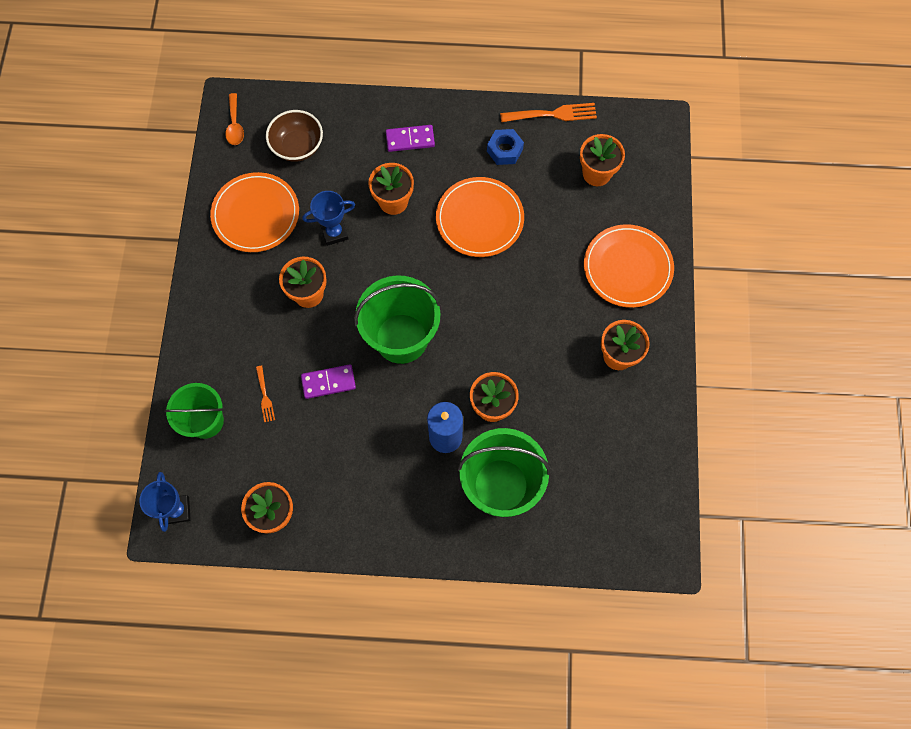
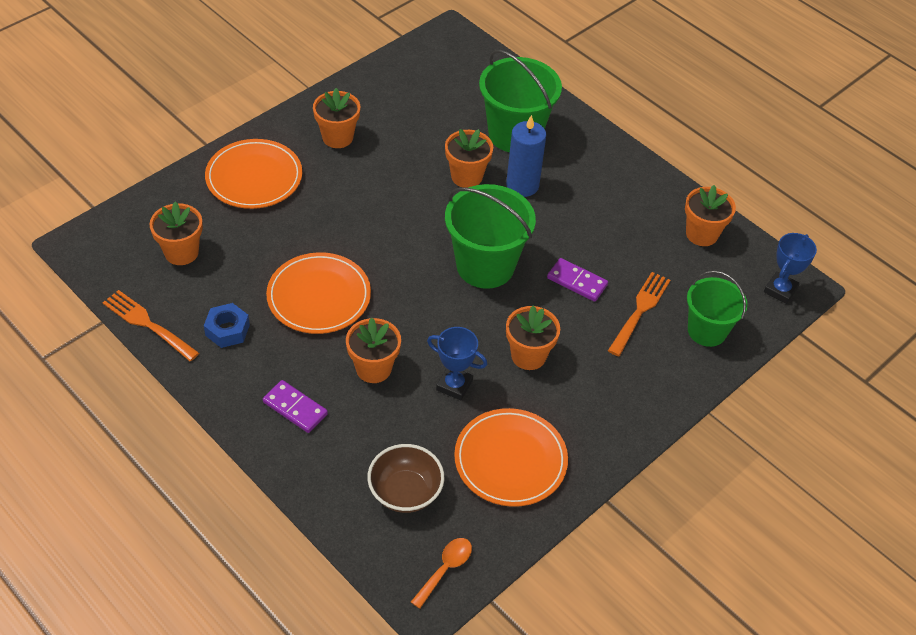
camera: 140 degrees left, 20 degrees down
orange fork [256,366,275,422] -> orange fork [608,272,671,356], size x1.80

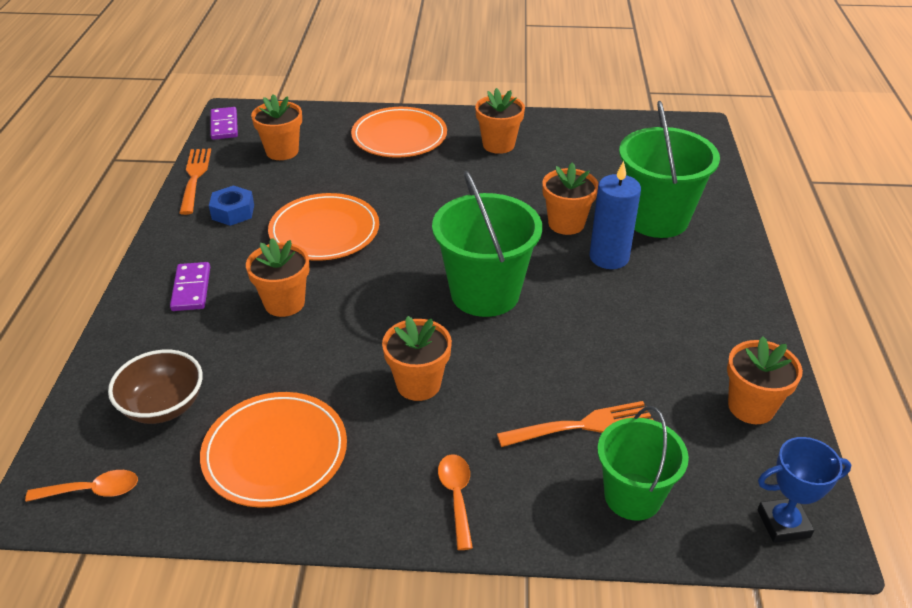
camera: 50 degrees right, 10 degrees down
blue trophy [427,327,488,400] -> none
purple domino [547,258,608,302] -> purple domino moved to [210,107,238,140]
none -> orange spoon [438,454,473,550]

